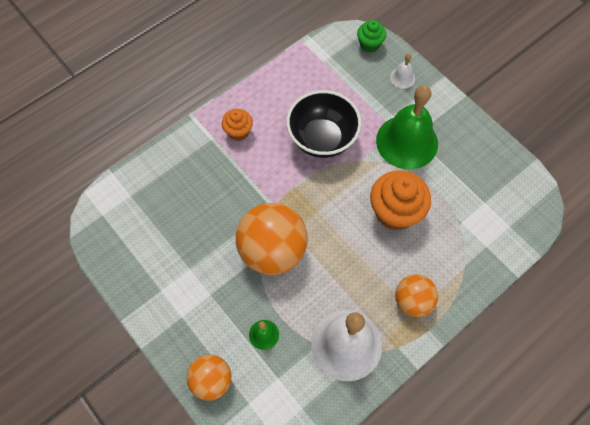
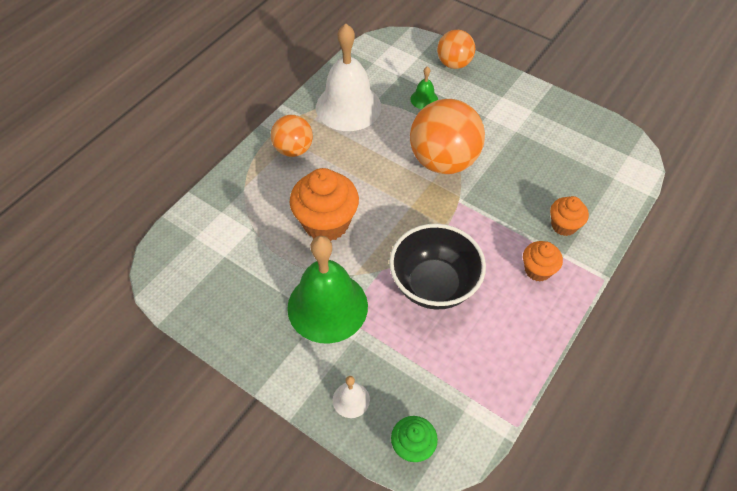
camera: 165 degrees right, 10 degrees down
none -> orange cupcake [550,196,589,236]

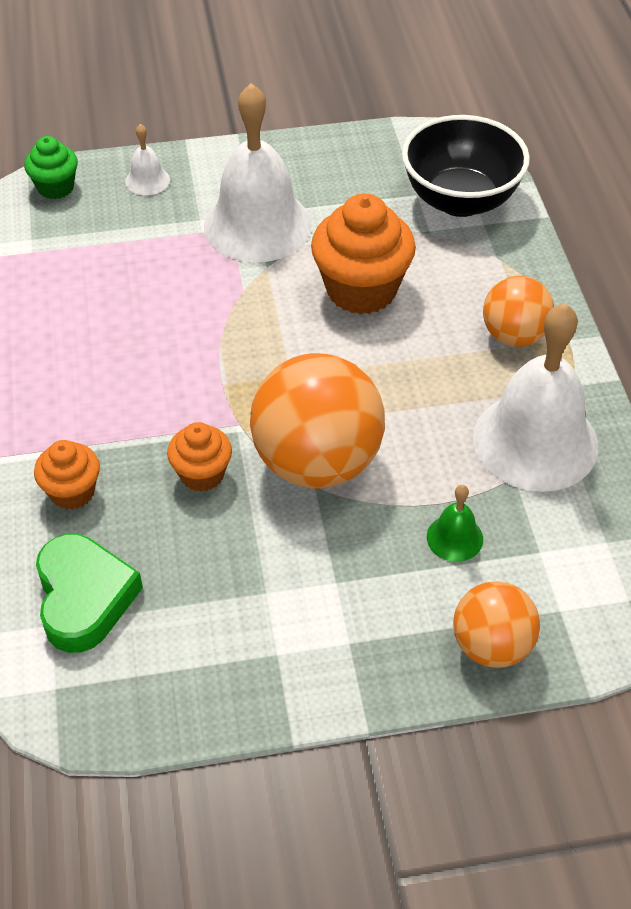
camera: 135 degrees right, 5 degrees down
green bell [287,236,368,344] -> white bell [204,83,312,263]
black bowl [389,224,486,310] -> black bowl moved to [402,115,530,217]
orange cupcake [523,241,563,282] -> orange cupcake moved to [167,422,232,492]
none -> green heart [36,534,143,653]

